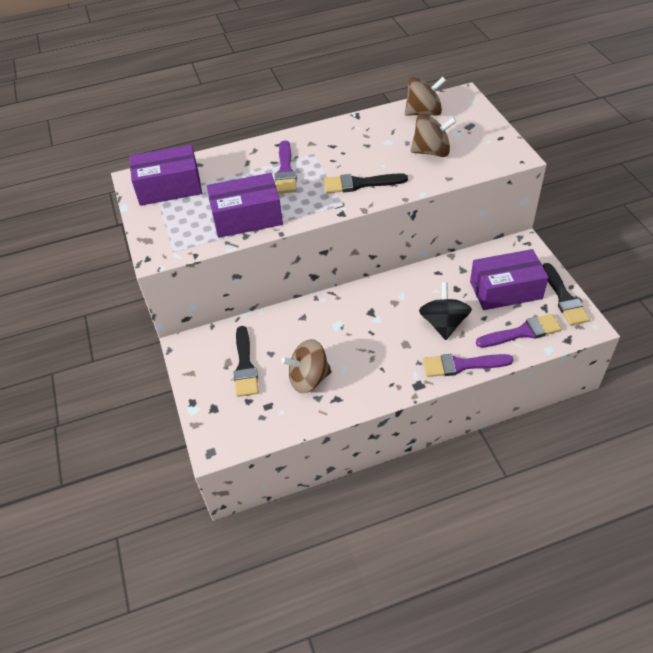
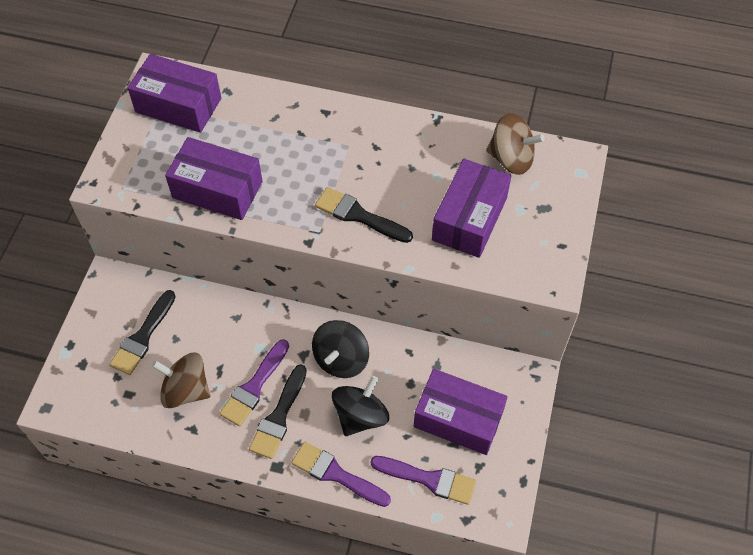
camera: 30 degrees right, 10 degrees up
purple brush [275,140,297,193] -> purple brush moved to [219,339,289,426]
brown spinning top [411,114,457,157] -> purple box [432,159,511,258]
black brush [542,263,590,325] -> black brush moved to [249,365,307,459]
none -> black spinning top [312,320,369,378]

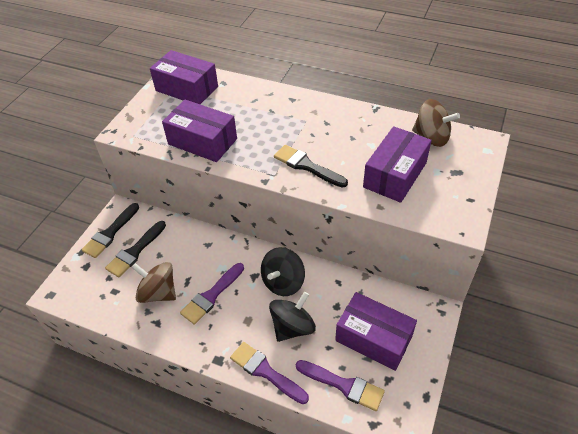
camera: 10 degrees right, 10 degrees down
black brush [249,365,307,459] -> black brush moved to [81,203,139,258]

